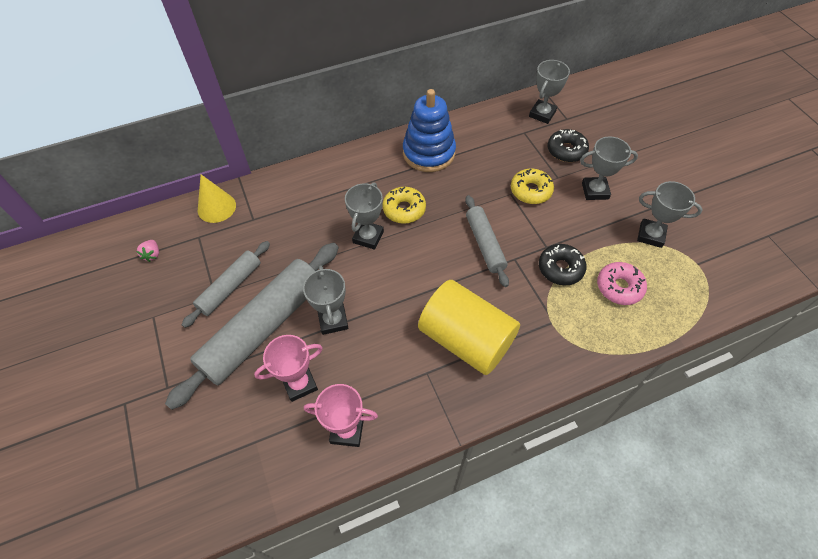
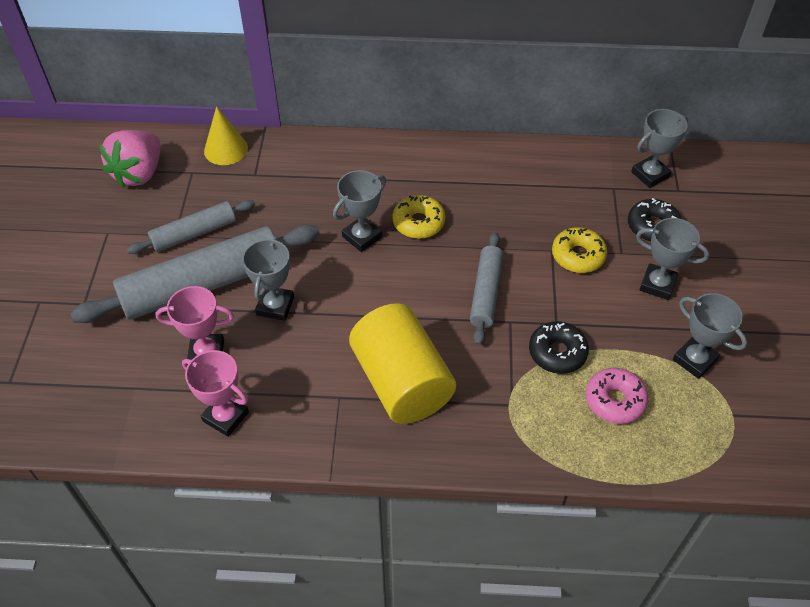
camera: 25 degrees right, 5 degrees down
pink strawberry [136,240,159,262] -> pink strawberry [99,130,161,188], size x2.47
blue stacking toy [403,89,456,172] -> none

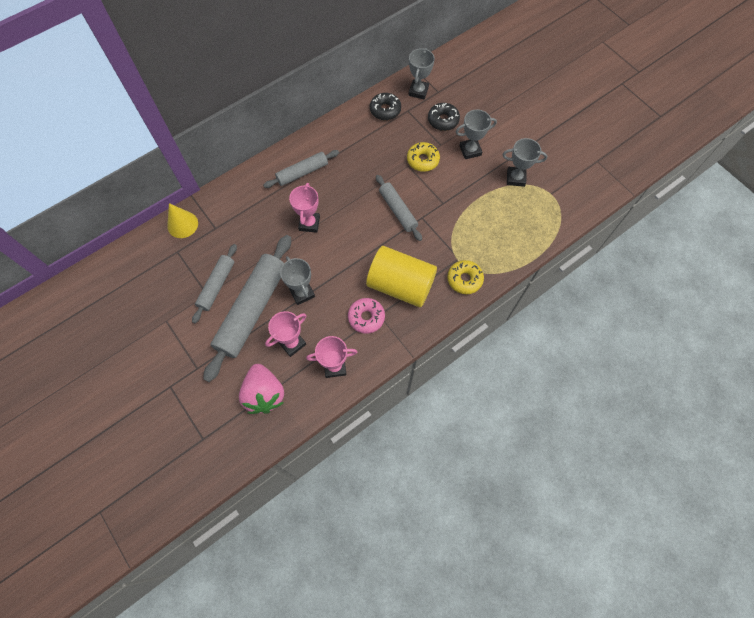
camera: 40 degrees left, 15 degrees up
pink strawberry [99,130,161,188] -> pink strawberry moved to [239,364,284,414]
grey trophy [333,170,386,252] -> pink trophy [289,183,320,233]
yellow donut [392,195,446,239] -> yellow donut moved to [447,260,484,294]
black donut [529,321,589,374] -> black donut moved to [370,93,401,120]
pink donut [586,368,648,424] -> pink donut moved to [348,298,385,334]
none -> grey rolling pin [263,150,339,188]

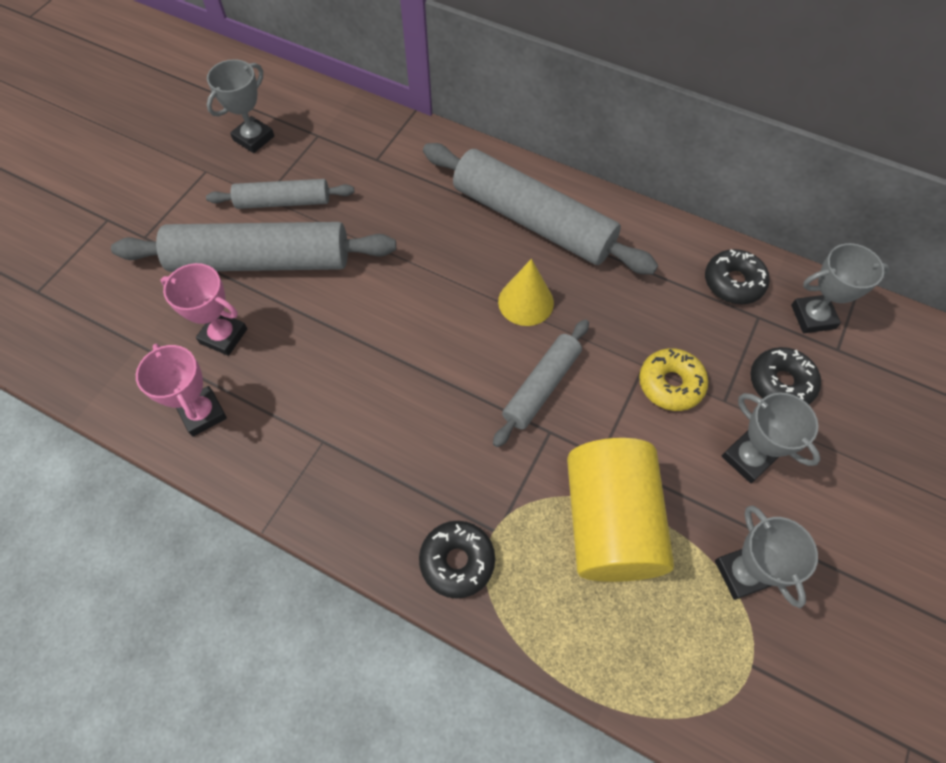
camera: 65 degrees right, 5 degrees down
yellow cone [167,203,198,238] -> yellow cone moved to [498,259,554,326]
pink strawberry [239,364,284,414] -> none
grey rolling pin [263,150,339,188] -> grey rolling pin [423,143,658,275], size x1.81
grey trophy [280,256,315,305] -> grey trophy moved to [207,59,274,153]
pink trophy [289,183,320,233] -> none
pink donut [348,298,385,334] -> none
yellow cylinder [366,246,437,307] -> yellow cylinder moved to [567,438,674,582]
yellow donut [447,260,484,294] -> black donut [419,521,495,599]

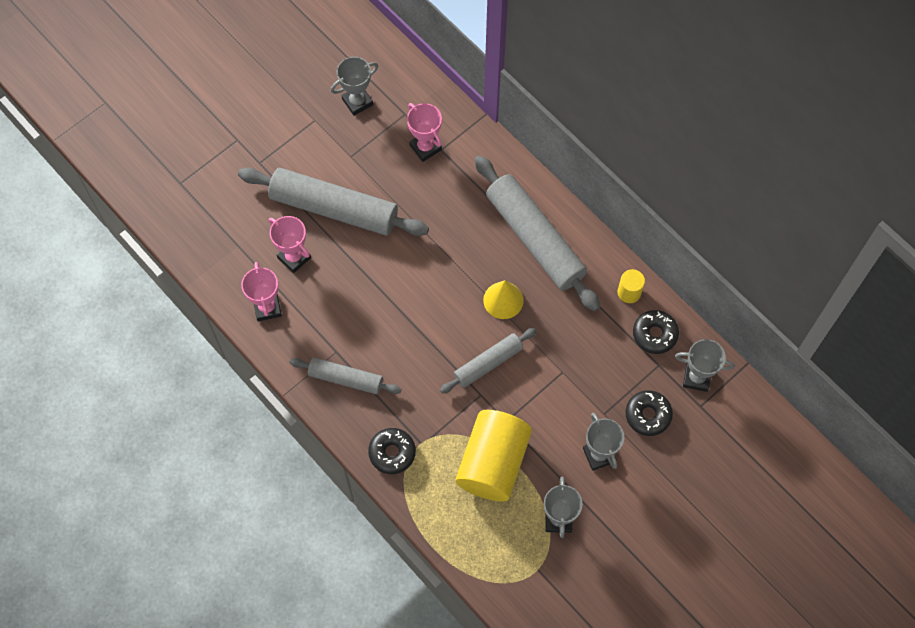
camera: 20 degrees right, 5 degrees up
grey rolling pin [206,179,354,209] -> grey rolling pin moved to [289,358,401,394]
yellow donut [639,348,708,411] -> none
none -> pink trophy [407,103,442,162]
none -> yellow cylinder [618,269,645,303]

